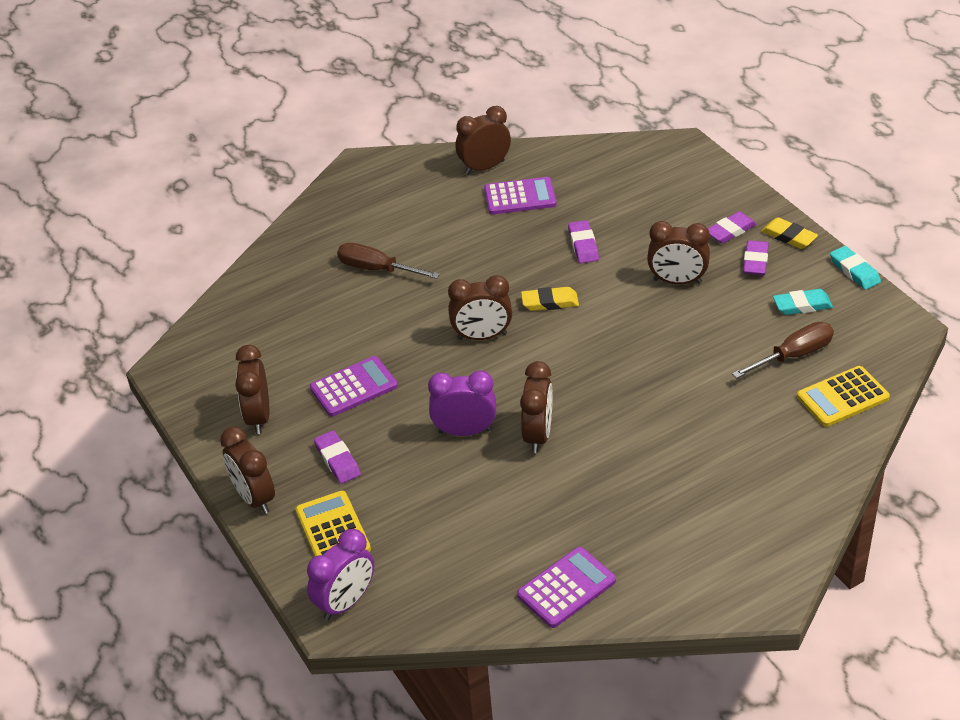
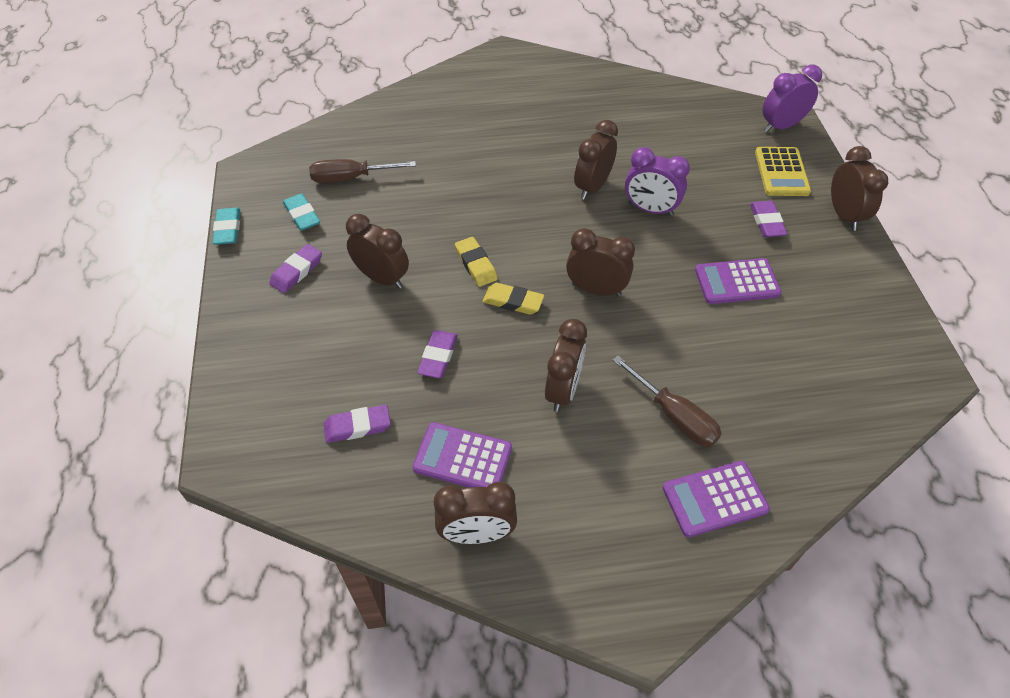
camera: 160 degrees left, 10 degrees up
brown clock [235,345,269,434] -> brown clock moved to [545,319,587,412]
purple calculator [517,547,616,628] -> purple calculator moved to [663,461,770,537]
purple eraser [708,211,757,244] -> purple eraser moved to [324,405,391,443]
yellow eraser [761,217,818,249] -> yellow eraser moved to [455,237,498,287]
turquoise eraser [773,289,833,315] -> turquoise eraser turned 45 degrees clockwise [283,193,320,231]
yellow calculator [797,366,890,427] -> none

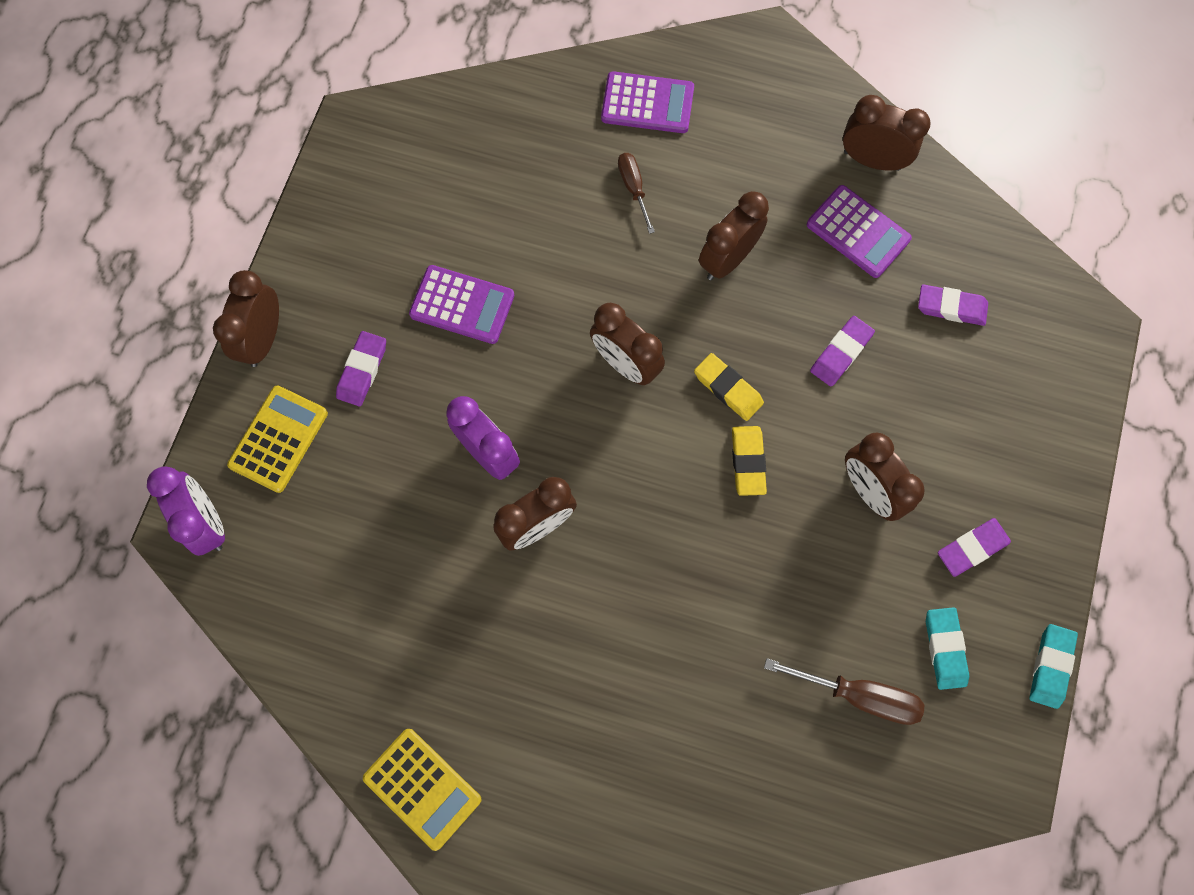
camera: 155 degrees left, 20 degrees up
brown screwdriver [612,356,722,447] -> brown screwdriver [618,153,655,234], size x0.65
purple clock [762,65,822,132] -> purple clock turned 120 degrees counterclockwise [147,466,225,556]
none -> yellow calculator [363,729,481,851]

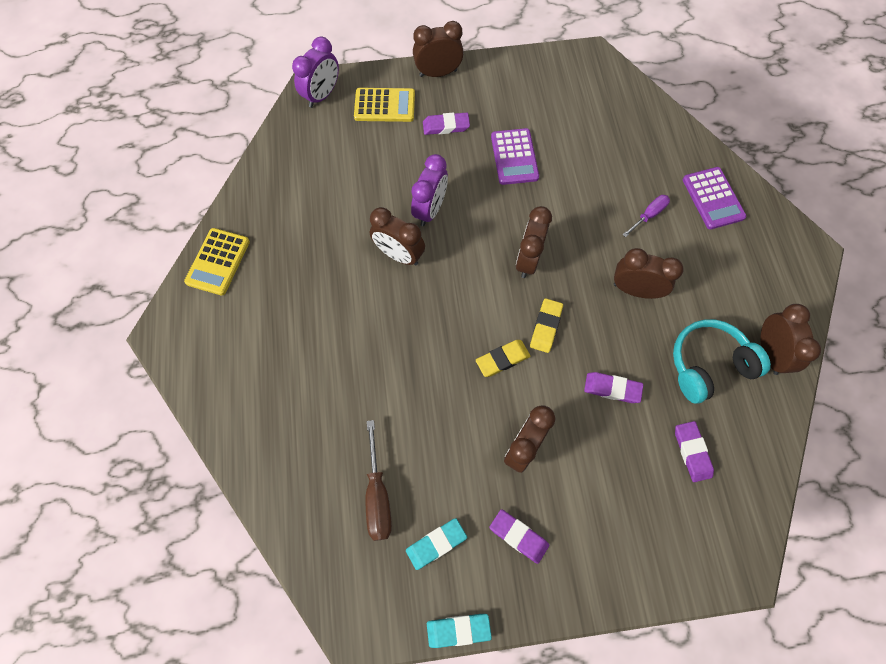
camera: 65 degrees right, 5 degrees down
brown screwdriver [618,153,655,234] -> purple screwdriver [623,195,670,237]
purple calculator [807,185,912,278] -> turquoise headphones [673,319,771,404]

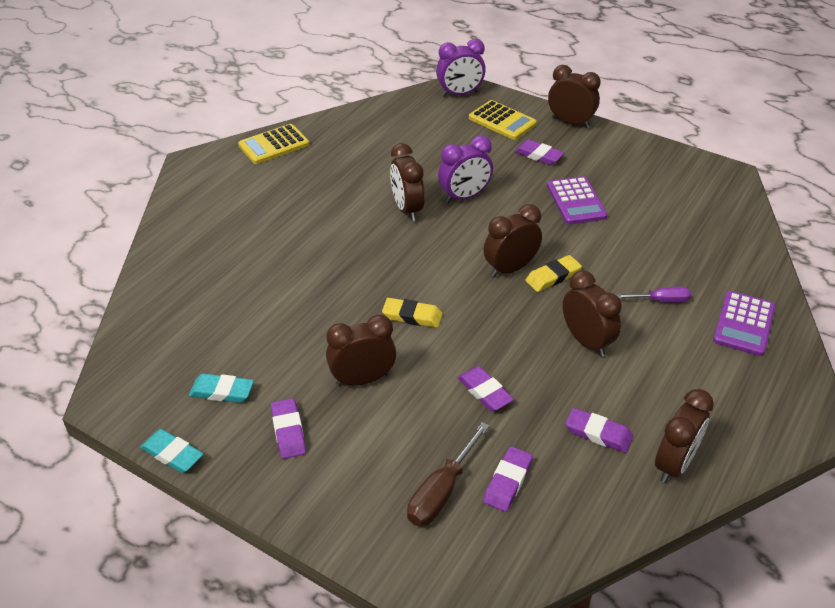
camera: 40 degrees right, 25 degrees down
brown screwdriver [366,420,392,541] -> brown screwdriver moved to [407,422,490,526]
purple calculator [491,128,539,185] -> purple calculator turned 45 degrees counterclockwise [547,176,608,224]
yellow eraser [530,298,563,353] -> yellow eraser moved to [525,255,582,292]
turquoise headphones [673,319,771,404] -> purple eraser [565,408,633,453]

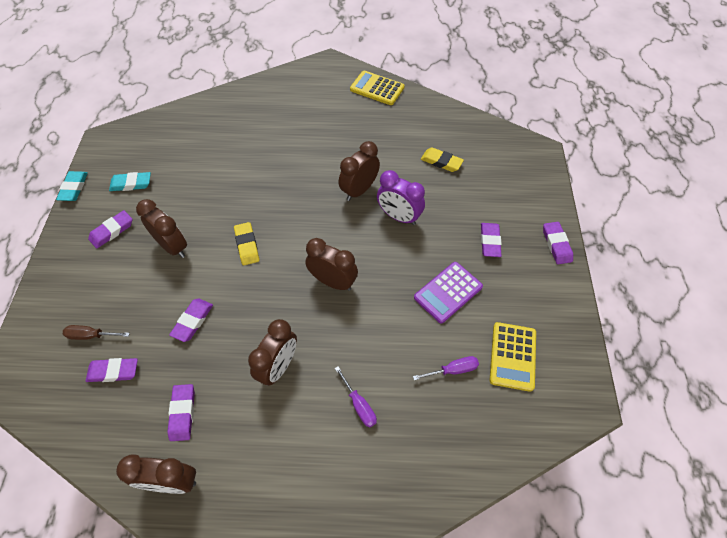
camera: 60 degrees right, 15 degrees up
turquoise eraser [189,373,254,403] -> turquoise eraser turned 75 degrees counterclockwise [109,172,151,191]
brown screwdriver [407,422,490,526] -> brown screwdriver [63,325,130,340], size x0.65
purple clock [436,39,486,97] -> none
yellow calculator [469,100,537,140] -> yellow calculator moved to [489,322,536,392]
yellow eraser [525,255,582,292] -> yellow eraser moved to [421,147,464,172]
brown clock [548,65,601,128] -> purple eraser [543,222,573,264]
purple calculator [713,291,775,356] -> none
none -> purple screwdriver [413,356,479,380]

